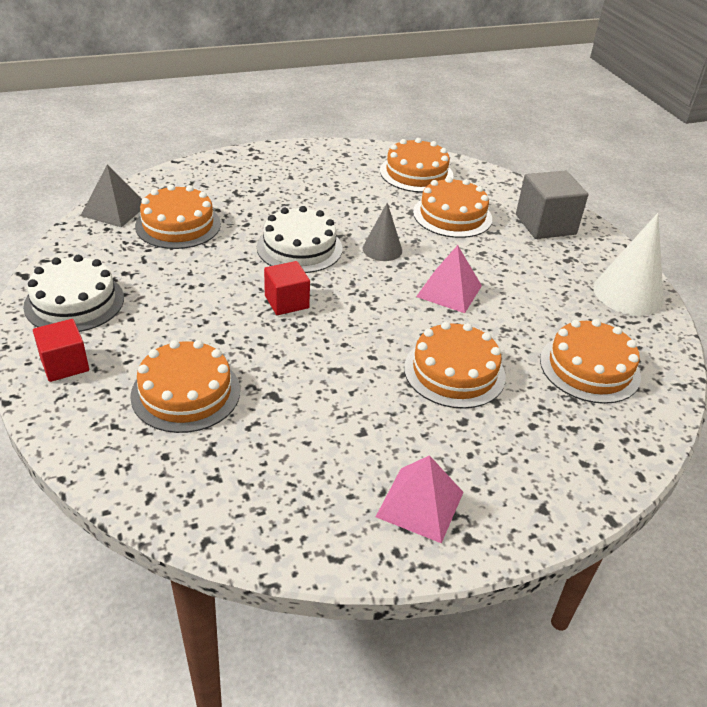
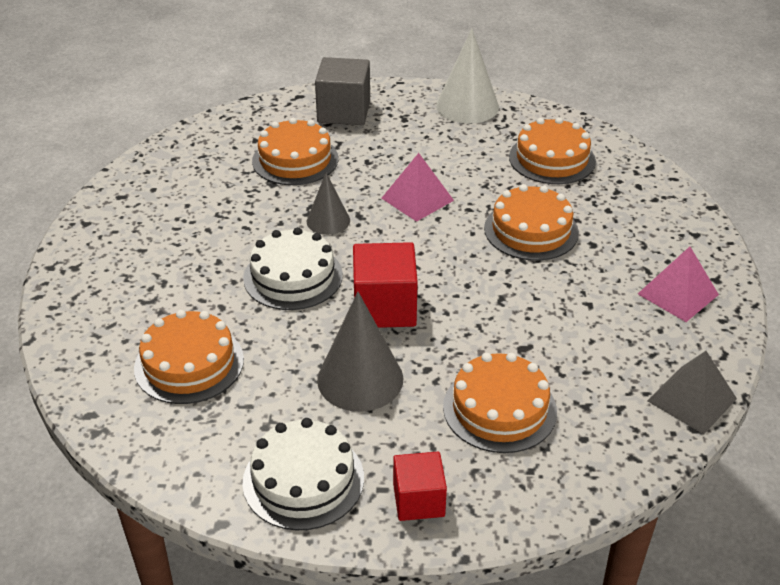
camera: 65 degrees left, 0 degrees up
grey pyramid [81,165,142,228] -> grey pyramid moved to [647,351,737,434]
red cube [264,261,310,315] -> red cube [353,242,418,328], size x1.56
orange cake [380,138,453,193] -> none
none -> grey cone [317,292,403,412]

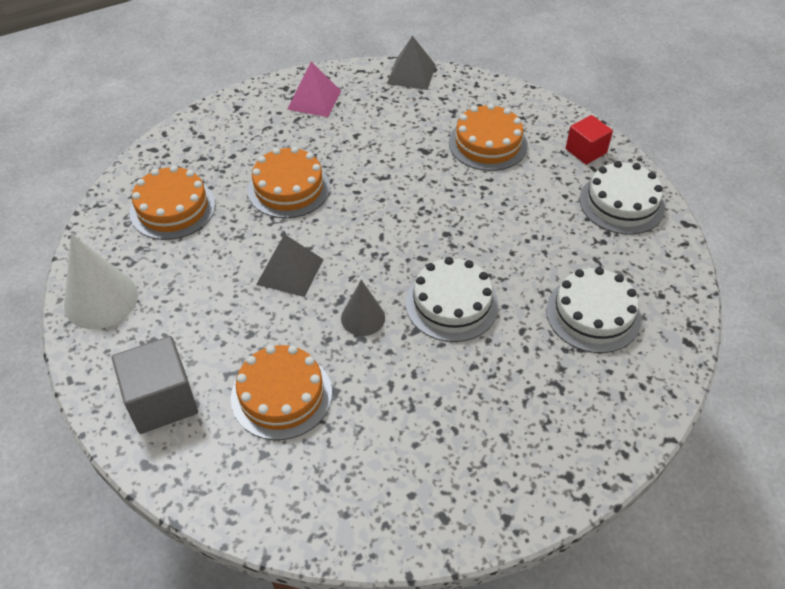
camera: 120 degrees left, 10 degrees up
orange cake [134,310,244,404] -> white cake [546,267,641,353]
grey cone [317,292,403,412] -> none
red cube [353,242,418,328] -> none
pink pyramid [381,153,454,222] -> grey pyramid [256,234,323,297]

